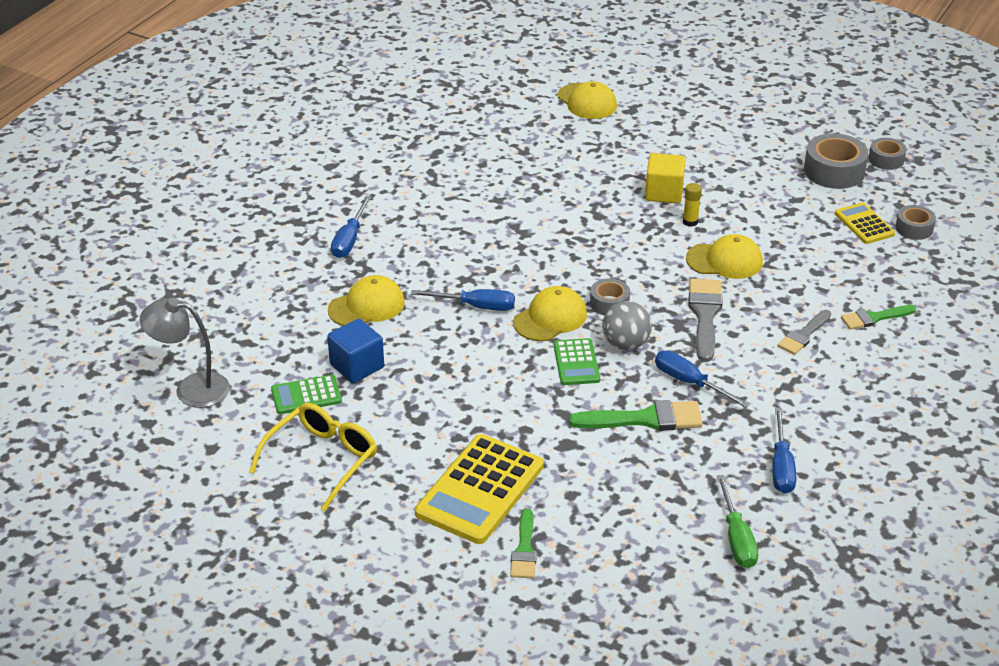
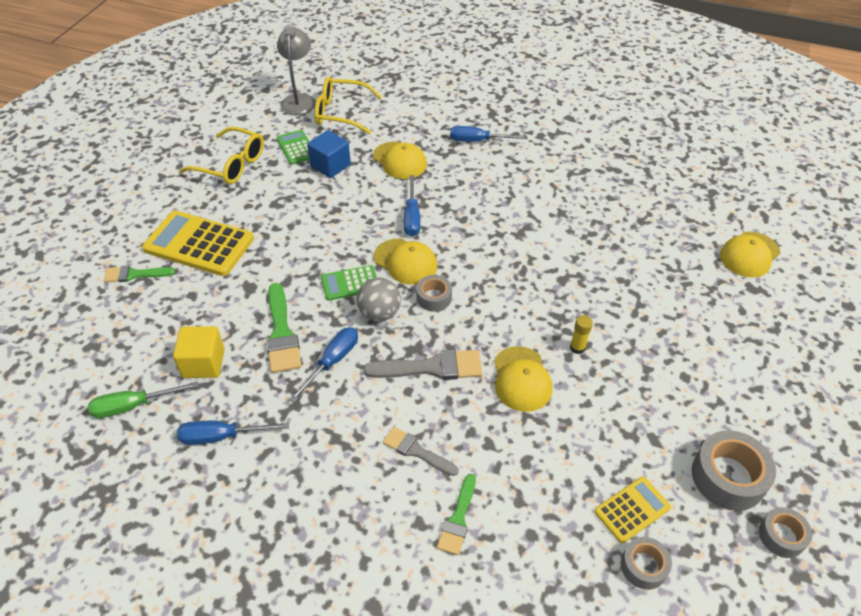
camera: 80 degrees right, 10 degrees up
yellow cube [645,153,686,203] -> yellow cube moved to [173,326,225,378]
green brush [841,305,916,330] -> green brush turned 135 degrees counterclockwise [437,474,476,555]
none -> yellow glasses [314,77,382,134]

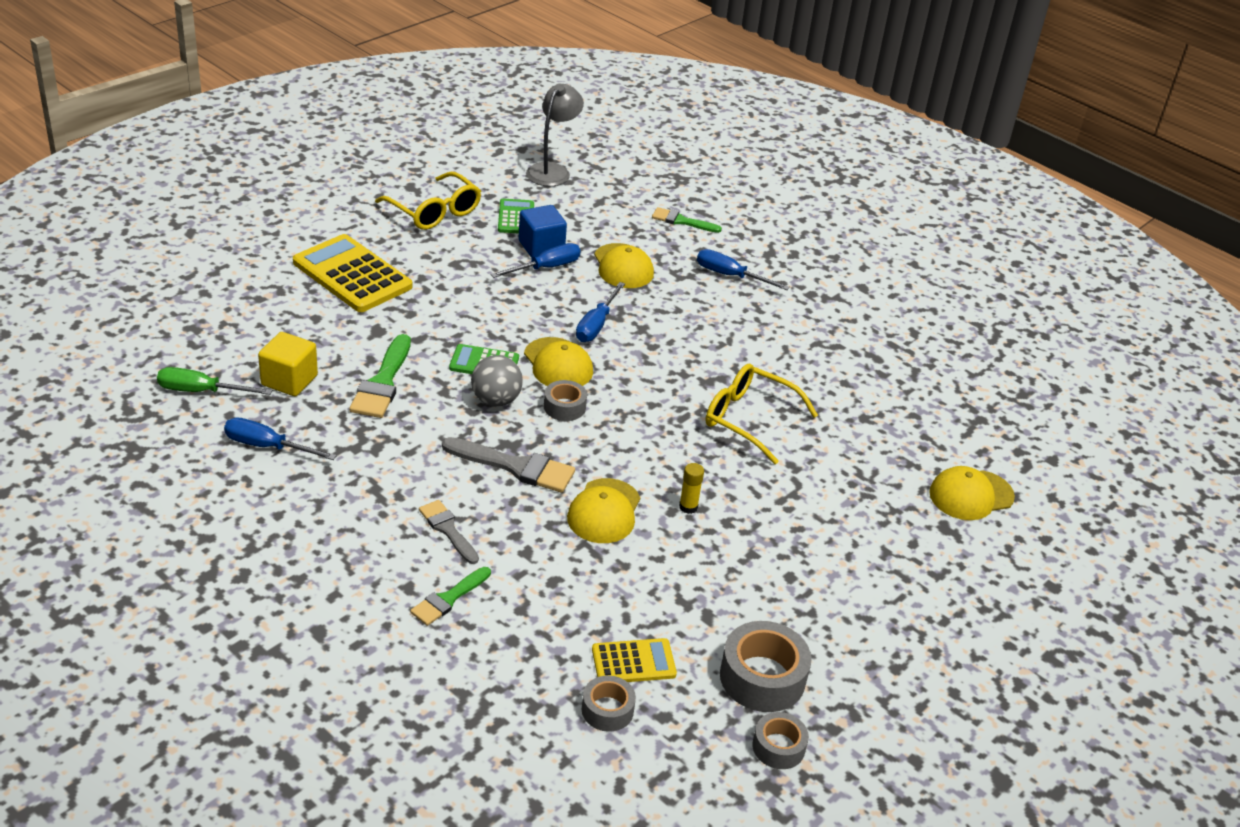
camera: 20 degrees right, 10 degrees down
green brush [104,266,175,282] -> green brush moved to [652,207,722,233]
blue screwdriver [289,327,358,403] -> blue screwdriver moved to [490,243,581,278]
yellow glasses [314,77,382,134] -> yellow glasses moved to [705,364,818,464]

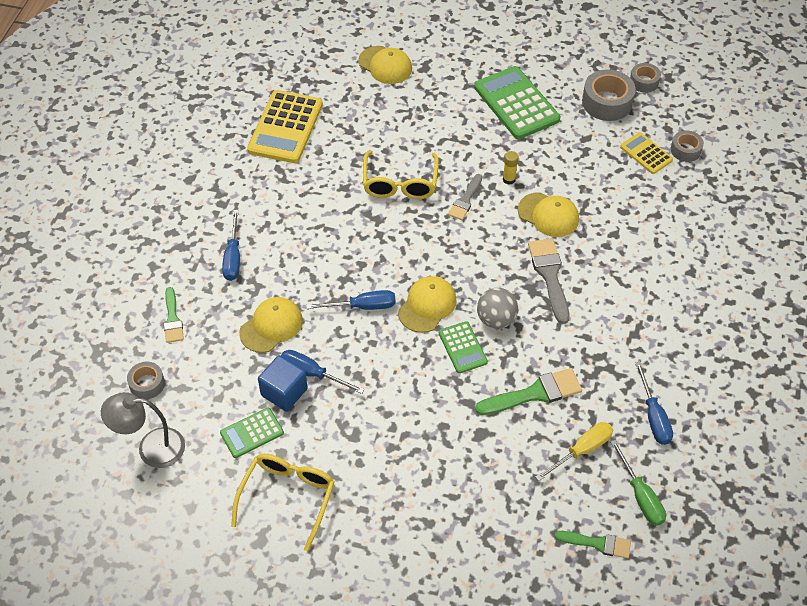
camera: 115 degrees left, 15 degrees up
yellow cube [258,332,318,396] -> yellow screwdriver [535,422,613,481]
yellow calculator [293,234,412,312] -> yellow calculator moved to [247,90,323,163]
green brush [410,567,491,626] -> green brush moved to [555,531,631,559]
grey brush [419,500,479,564] -> grey brush moved to [448,174,482,220]
grey tape [544,380,587,421] -> grey tape moved to [127,362,165,399]
yellow cap [567,478,640,543] -> yellow cap turned 45 degrees clockwise [518,192,579,237]
none -> green calculator [474,66,560,139]

